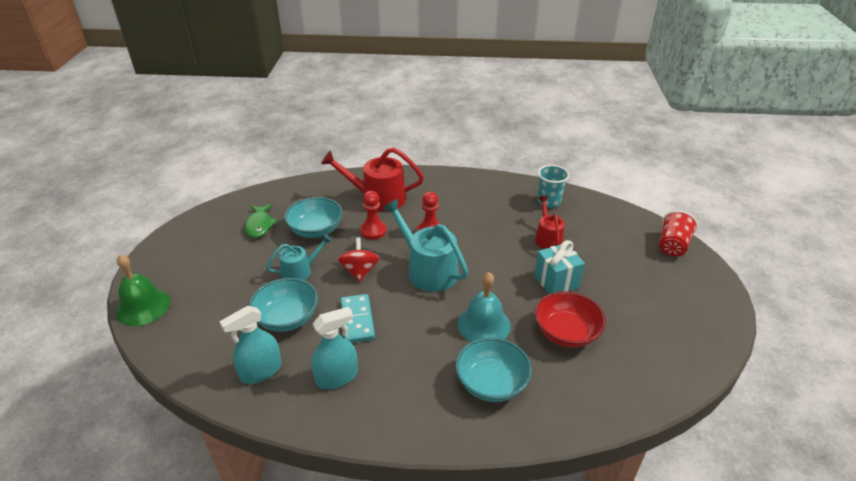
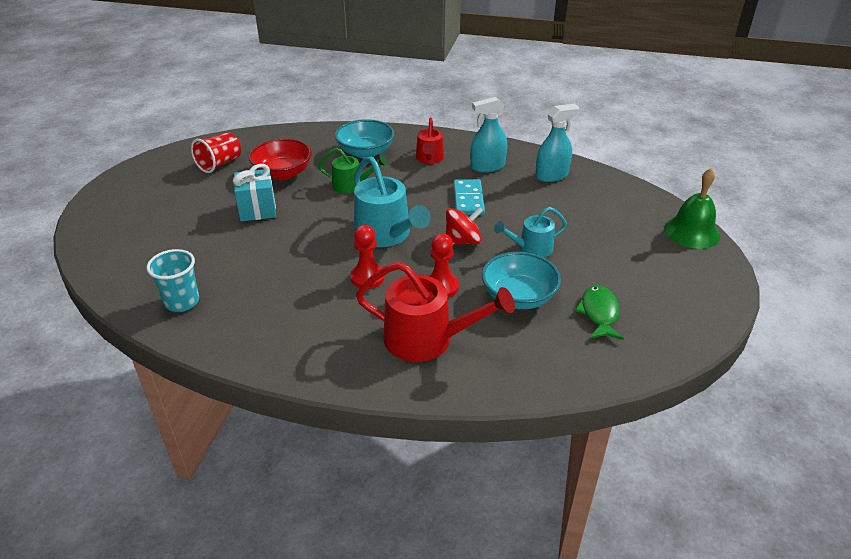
camera: 170 degrees left, 0 degrees up
turquoise bowl [249,278,318,332] -> none
red spinning top [338,238,380,282] -> red spinning top turned 120 degrees counterclockwise [446,207,483,245]
turquoise bell [458,272,511,342] -> green watering can [318,148,388,193]
red watering can [535,196,565,249] -> red watering can moved to [416,118,444,164]
red cup [659,210,698,256] -> red cup moved to [191,132,241,173]

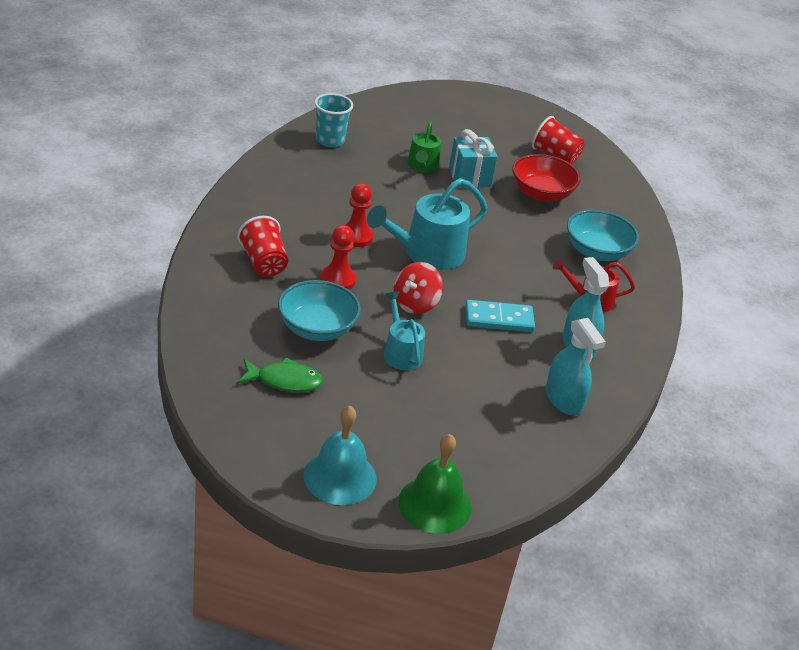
camera: 85 degrees right, 0 degrees up
green watering can [318,148,388,193] -> green watering can moved to [407,121,441,173]
red watering can [356,262,515,362] -> red cup [237,216,288,277]
red spinning top [446,207,483,245] -> red spinning top turned 60 degrees clockwise [394,262,443,314]
none -> turquoise bell [304,406,377,505]

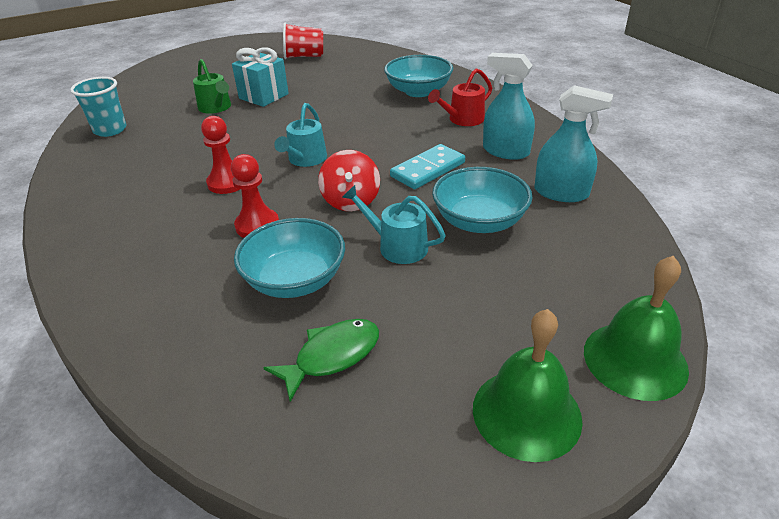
camera: 35 degrees left, 0 degrees up
red cup [237,216,288,277] -> none
turquoise bell [304,406,377,505] -> green bell [473,309,583,462]
turquoise watering can [367,178,488,270] -> turquoise watering can [274,103,327,167], size x0.59
red bowl [512,154,581,202] -> none
none -> turquoise bowl [432,167,533,233]

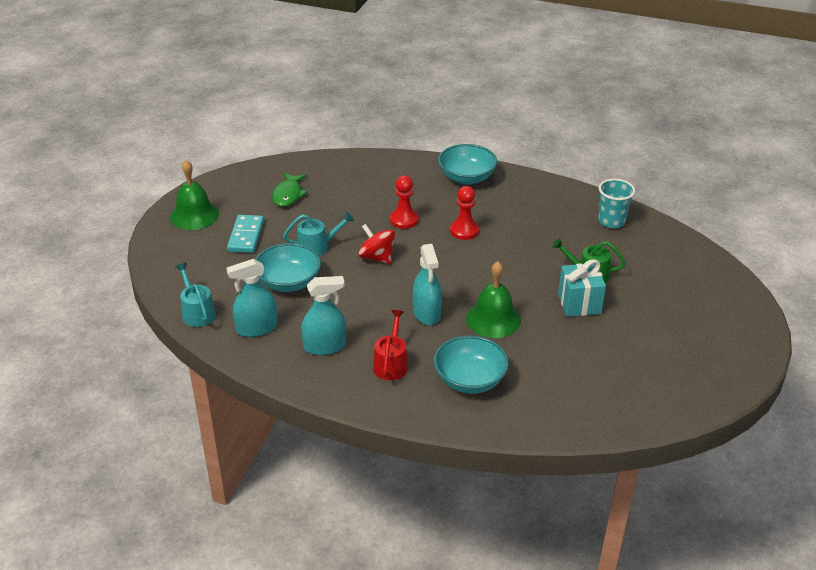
camera: 135 degrees right, 0 degrees up
turquoise bowl [234,218,345,298] -> turquoise bowl moved to [438,144,497,185]
turquoise watering can [274,103,327,167] -> turquoise watering can moved to [175,263,216,327]
red cup [283,22,323,59] -> none
turquoise domino [390,144,465,189] -> turquoise domino moved to [227,215,264,253]
green bell [584,256,689,401] -> green bell moved to [466,261,521,338]
none -> turquoise spray bottle [413,244,442,325]

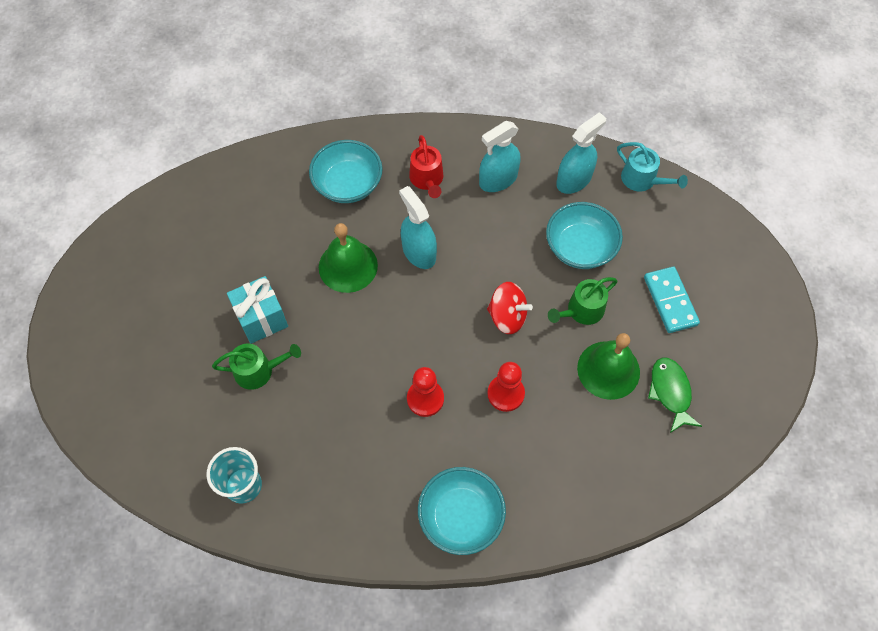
camera: 160 degrees right, 25 degrees up
green bell [170,160,219,230] -> green bell moved to [577,333,640,400]
turquoise watering can [283,212,354,256] -> green watering can [548,277,618,325]

